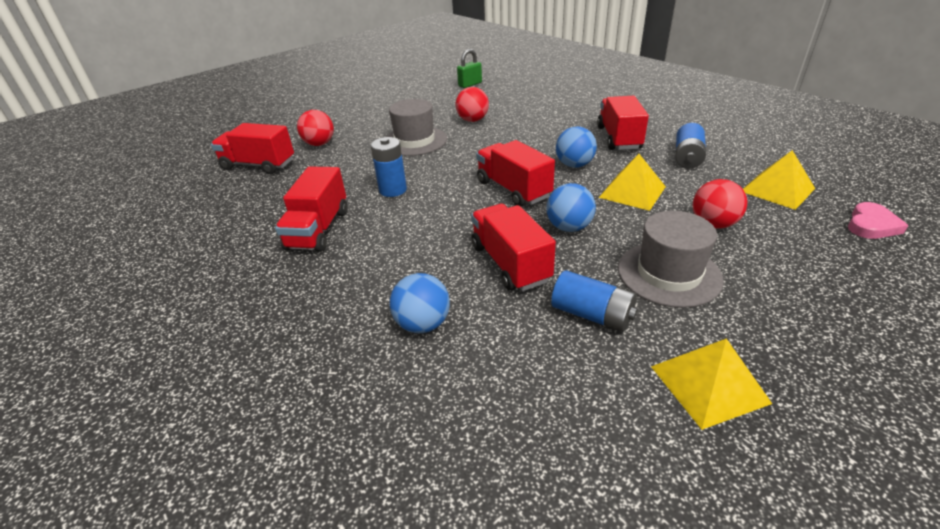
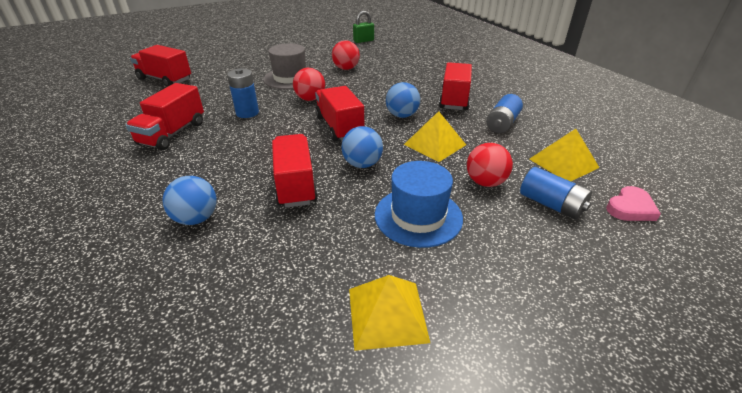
camera: 10 degrees right, 0 degrees up
red ball [297,110,334,146] -> red ball moved to [293,68,325,101]
blue battery [551,270,638,332] -> blue battery moved to [520,167,592,220]
grey hat [618,211,724,308] -> blue hat [375,161,463,248]

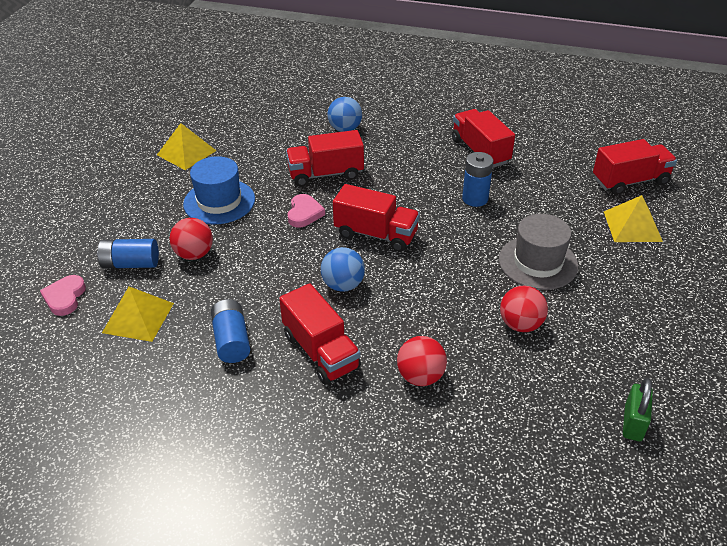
camera: 135 degrees right, 5 degrees up
red truck [272,134,318,208] -> red truck turned 135 degrees clockwise [286,130,364,187]
red ball [293,68,325,101] -> red ball moved to [397,336,447,386]
blue ball [341,126,383,168] -> pink heart [288,194,325,228]
yellow pyramid [404,111,466,162] -> yellow pyramid moved to [604,195,663,242]

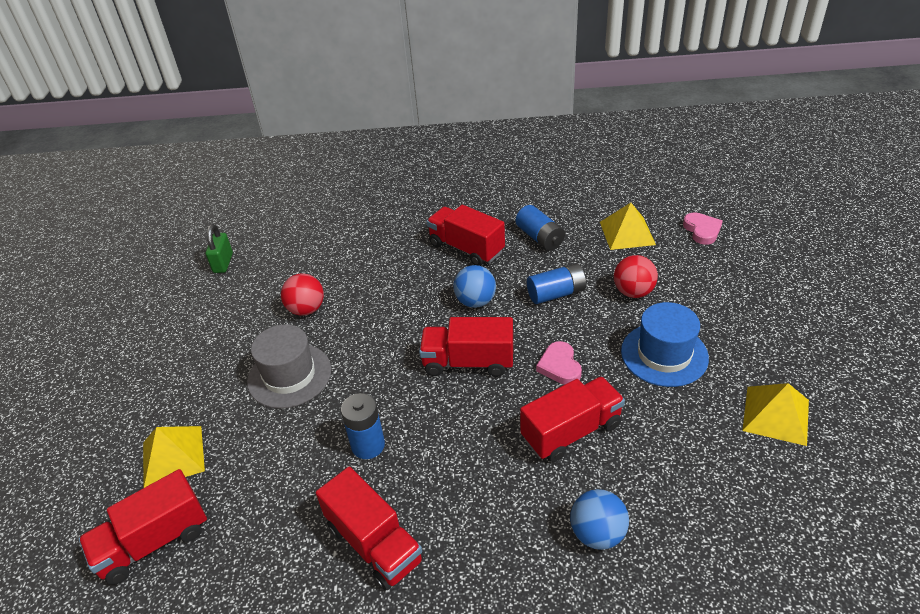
camera: 165 degrees right, 0 degrees up
blue battery [97,239,159,268] -> blue battery moved to [527,263,586,304]
red ball [397,336,447,386] -> none

